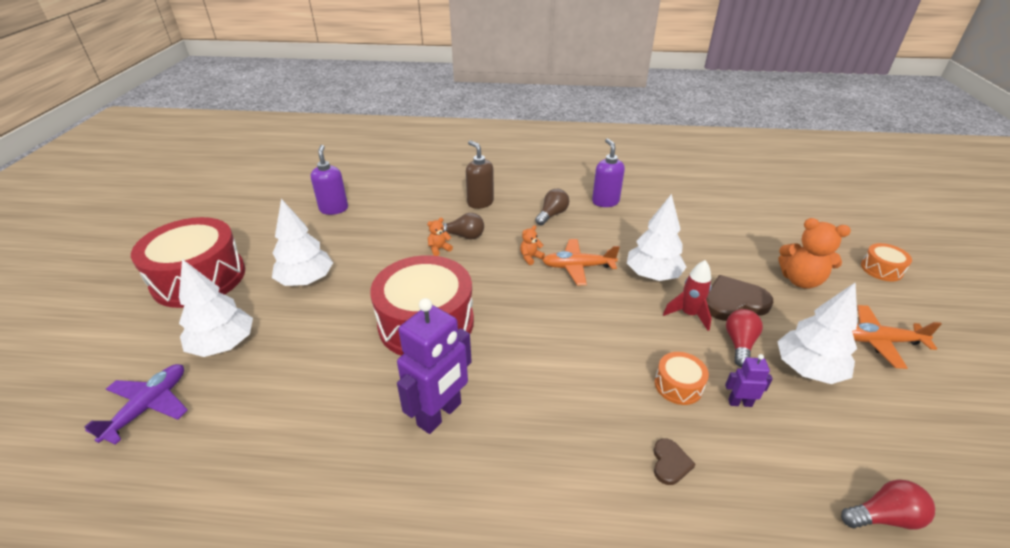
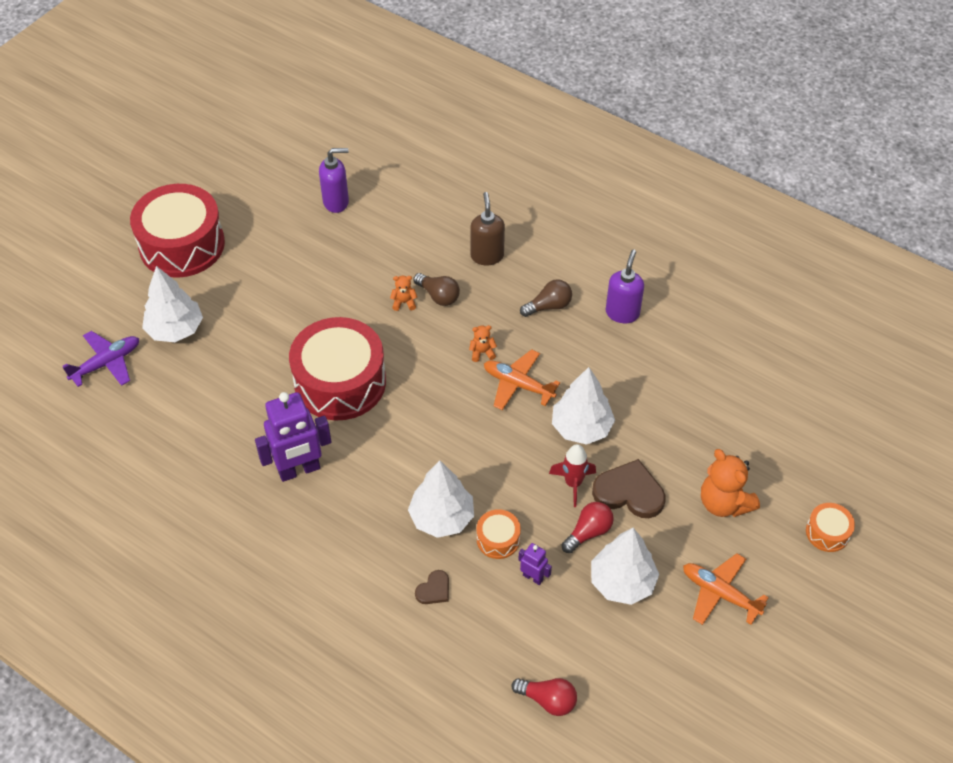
camera: 30 degrees right, 15 degrees up
white tree [272,199,333,286] -> white tree moved to [408,460,474,538]
purple soap dispenser [311,145,348,215] -> purple soap dispenser turned 60 degrees clockwise [319,148,349,213]

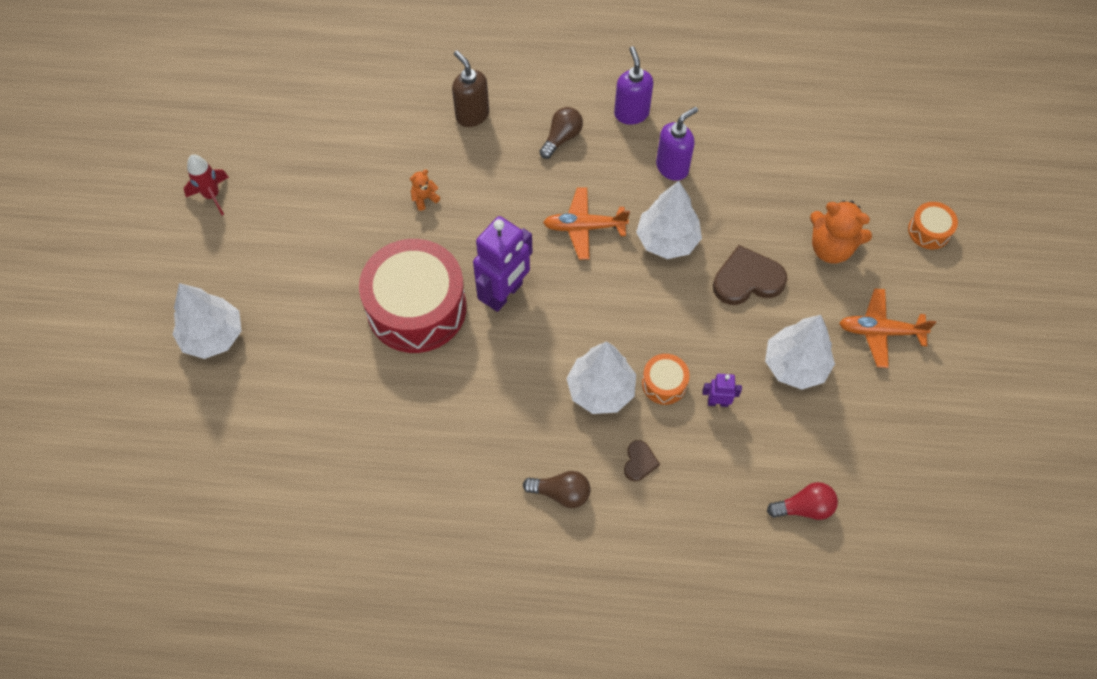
camera: 30 degrees left, 10 degrees up
purple plane [62,331,139,387] -> none
red drum [130,184,225,278] -> none
purple robot [255,392,331,482] -> purple robot moved to [473,216,532,312]
purple soap dispenser [319,148,349,213] -> purple soap dispenser moved to [656,107,698,181]
brown light bulb [413,273,460,306] -> brown light bulb moved to [523,471,590,508]
orange teddy bear [469,325,497,362] -> none
red rocket [549,444,596,507] -> red rocket moved to [184,154,229,215]
red light bulb [561,502,614,553] -> none

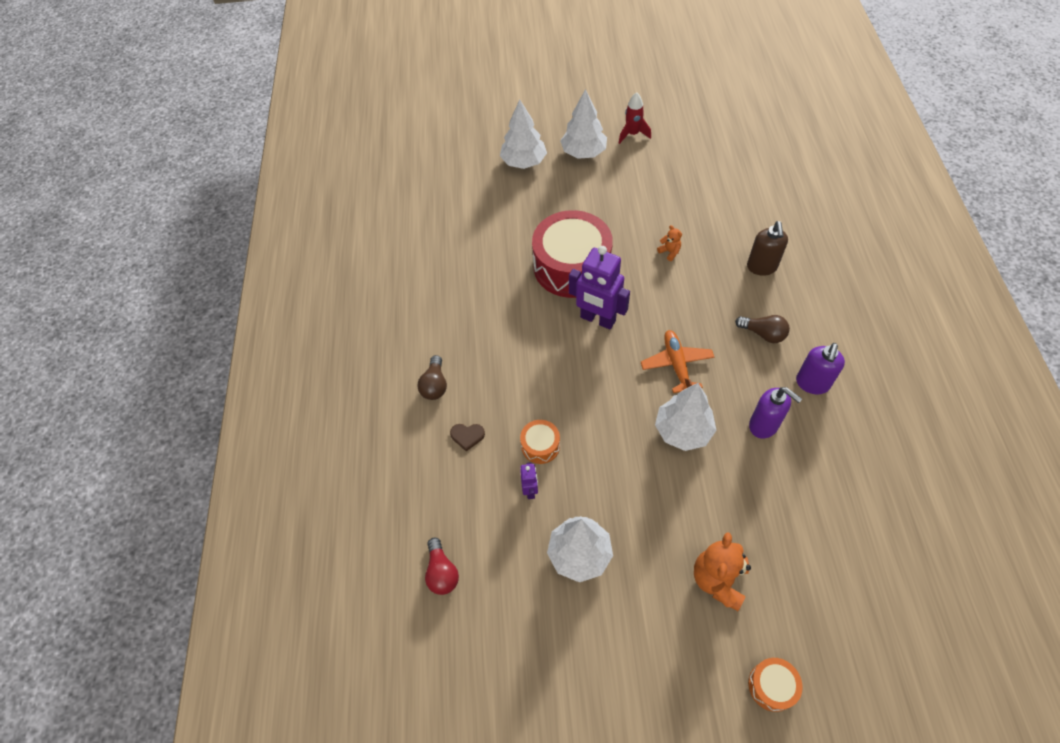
camera: 85 degrees right, 5 degrees down
brown soap dispenser [452,51,489,127] -> brown soap dispenser turned 135 degrees clockwise [747,221,788,276]
white tree [566,341,636,414] -> white tree moved to [560,89,607,159]
purple soap dispenser [614,46,653,125] -> purple soap dispenser turned 135 degrees clockwise [796,343,845,395]
brown heart [713,245,787,305] -> none
orange plane [839,288,936,368] -> none

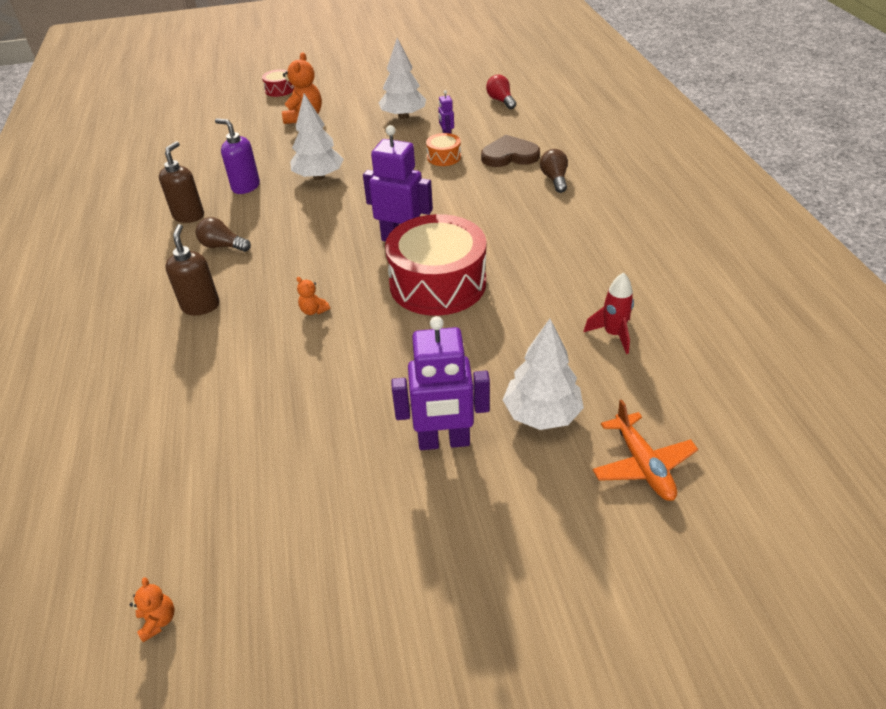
camera: 170 degrees right, 15 degrees down
brown heart [450,424,485,451] -> brown heart [481,135,540,167], size x1.91
white tree [560,89,607,159] -> purple robot [391,316,490,450]
red rocket [619,93,651,144] -> red rocket moved to [584,272,634,354]
orange plane [641,330,714,393] -> orange plane moved to [593,400,698,501]
orange drum [748,658,803,712] -> red drum [262,69,294,97]
purple soap dispenser [796,343,845,395] -> brown soap dispenser [159,141,204,223]
none -> orange teddy bear [130,577,174,642]

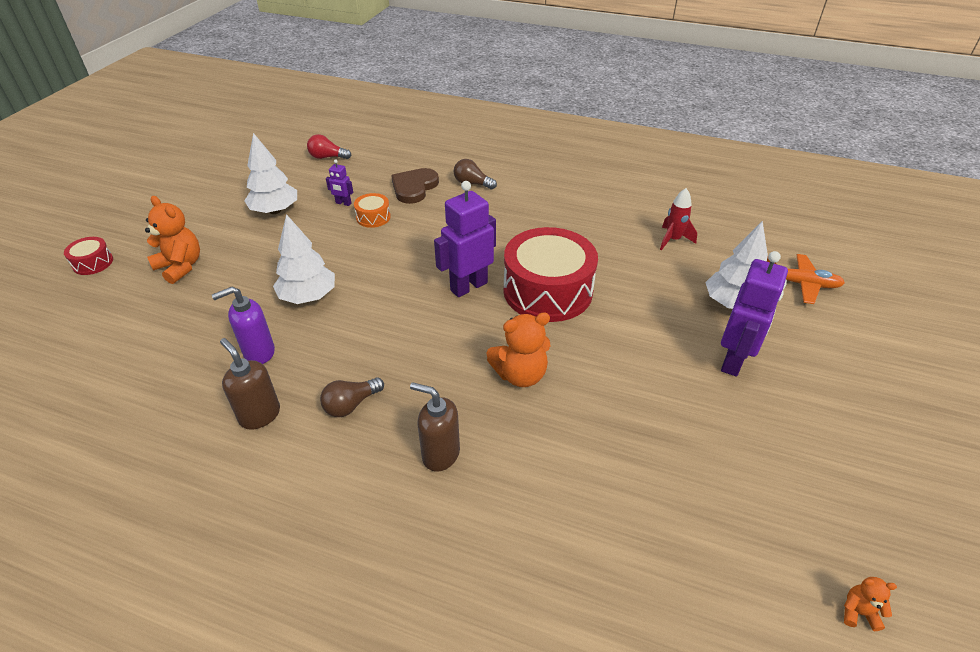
camera: 60 degrees left, 0 degrees up
orange teddy bear [296,277,330,315] -> orange teddy bear [486,312,551,387], size x2.06

